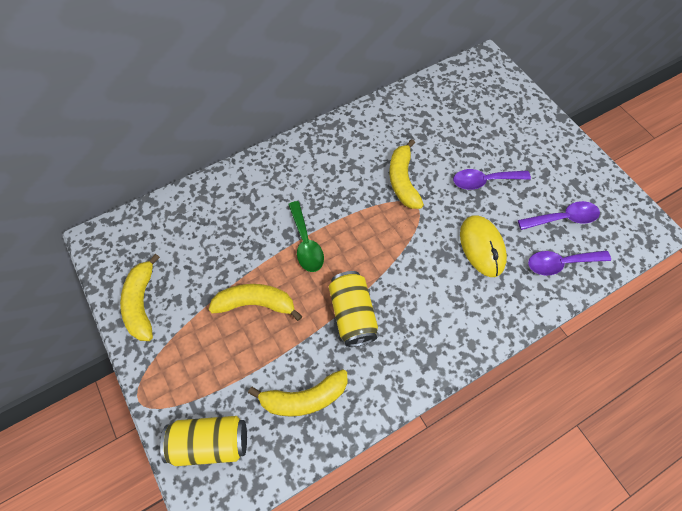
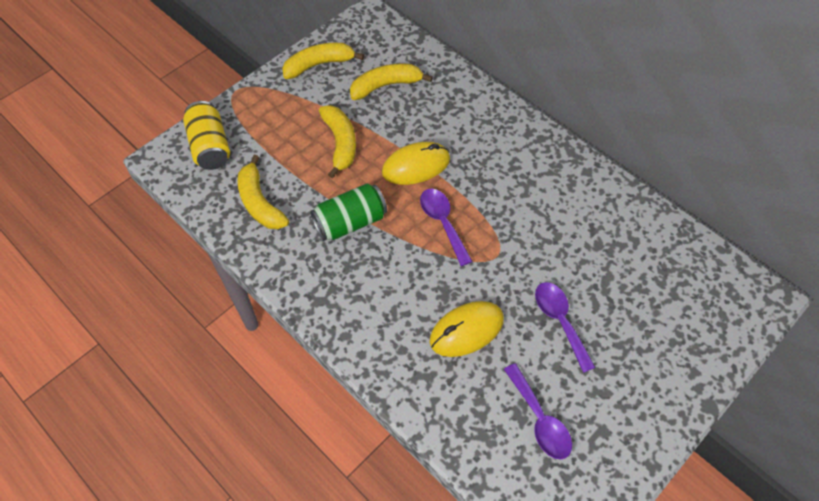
camera: 75 degrees right, 5 degrees down
green spoon [288,201,324,272] -> yellow mouse [382,142,450,185]
yellow can [329,271,378,347] -> green can [310,183,387,241]
yellow banana [389,139,424,209] -> yellow banana moved to [350,63,433,100]
purple spoon [528,250,611,275] -> purple spoon moved to [420,189,473,266]

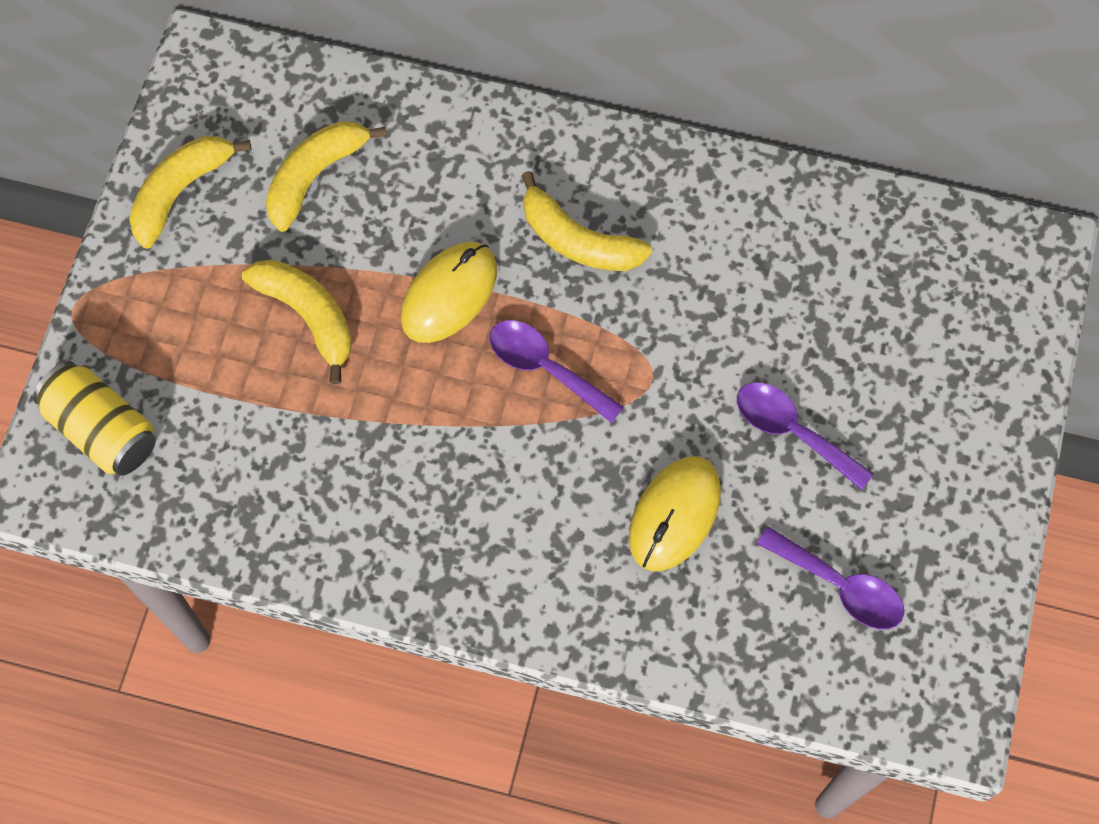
camera: 30 degrees left, 10 degrees up
yellow banana [237,155,289,229] -> yellow banana moved to [521,171,652,271]
green can [310,183,387,241] -> none

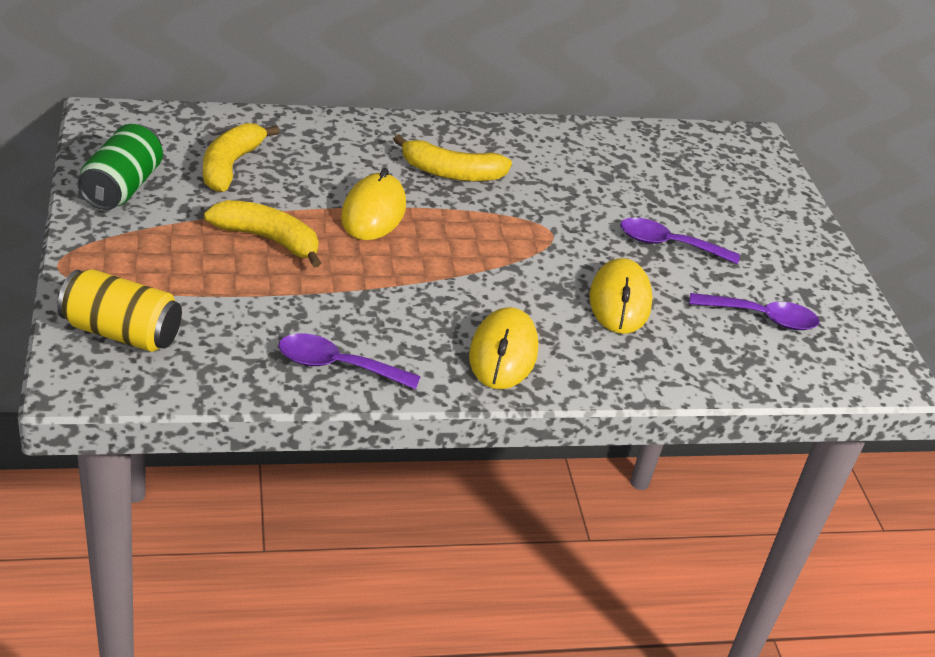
camera: 30 degrees left, 30 degrees down
yellow banana [129,136,251,249] -> green can [78,124,163,210]
purple spoon [490,320,624,423] -> purple spoon moved to [278,333,421,390]
none -> yellow mouse [469,307,539,389]

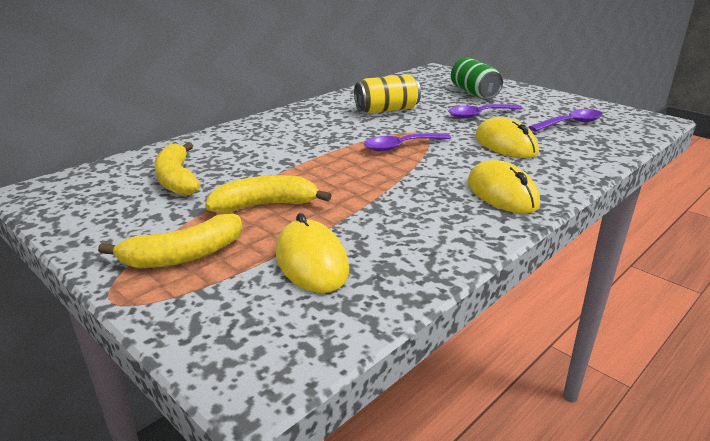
camera: 30 degrees left, 10 degrees down
yellow can [58,269,182,352] -> yellow can moved to [354,74,421,113]
green can [78,124,163,210] -> green can moved to [451,57,503,99]
purple spoon [278,333,421,390] -> purple spoon moved to [364,133,451,152]
yellow mouse [341,168,406,240] -> yellow mouse moved to [276,213,349,293]
yellow banana [393,134,512,181] -> yellow banana moved to [98,213,242,268]

